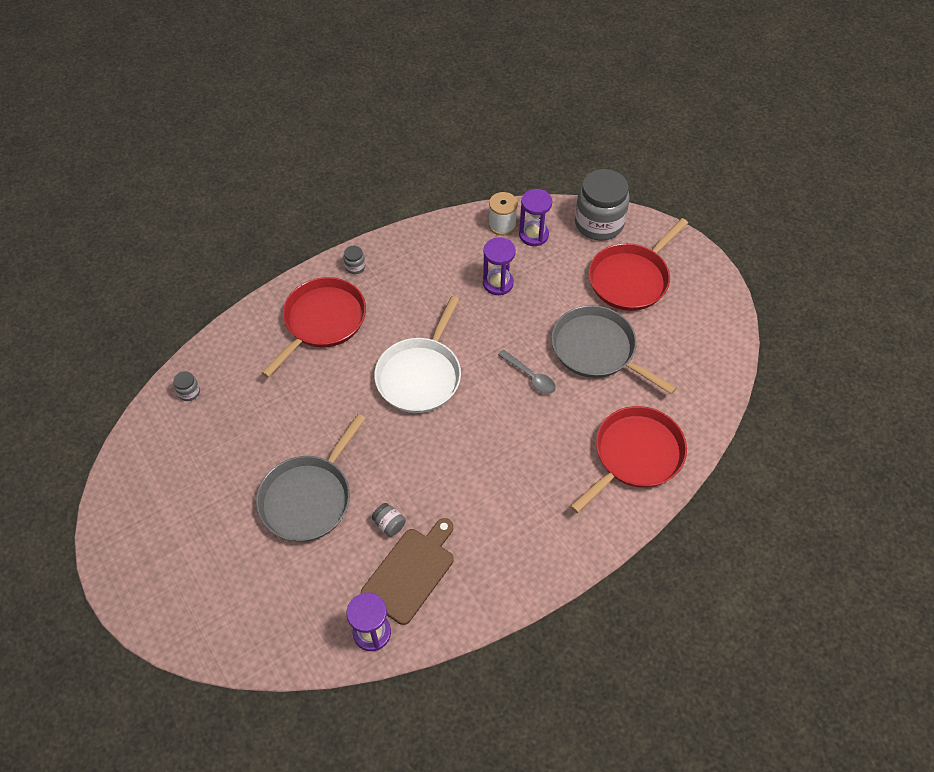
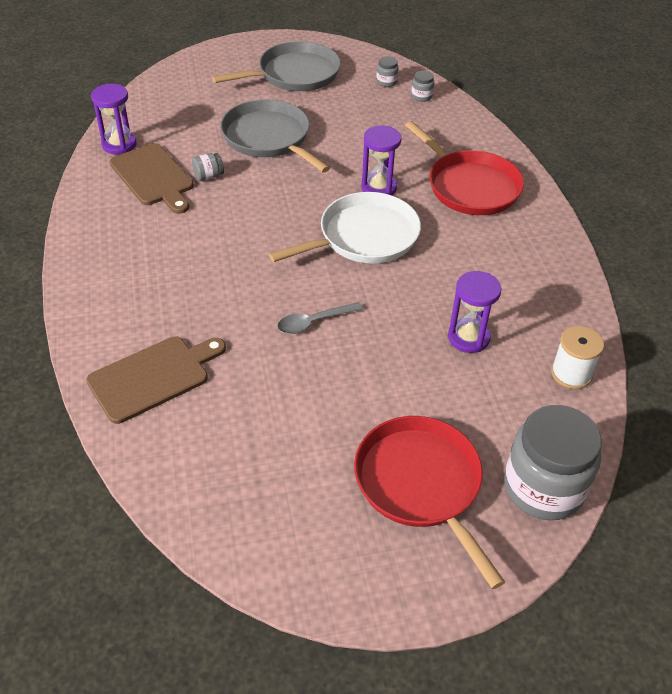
camera: 110 degrees right, 10 degrees down
grey jar [343,246,365,274] -> grey jar moved to [376,56,399,87]
white pan [374,296,461,413] -> white pan turned 105 degrees clockwise [269,192,421,263]
purple hourglass [519,189,552,246] -> purple hourglass moved to [361,125,401,195]
grey pan [552,305,676,394] -> grey pan moved to [212,41,341,91]
red pan [570,406,687,513] -> brown cutting board [86,337,226,424]

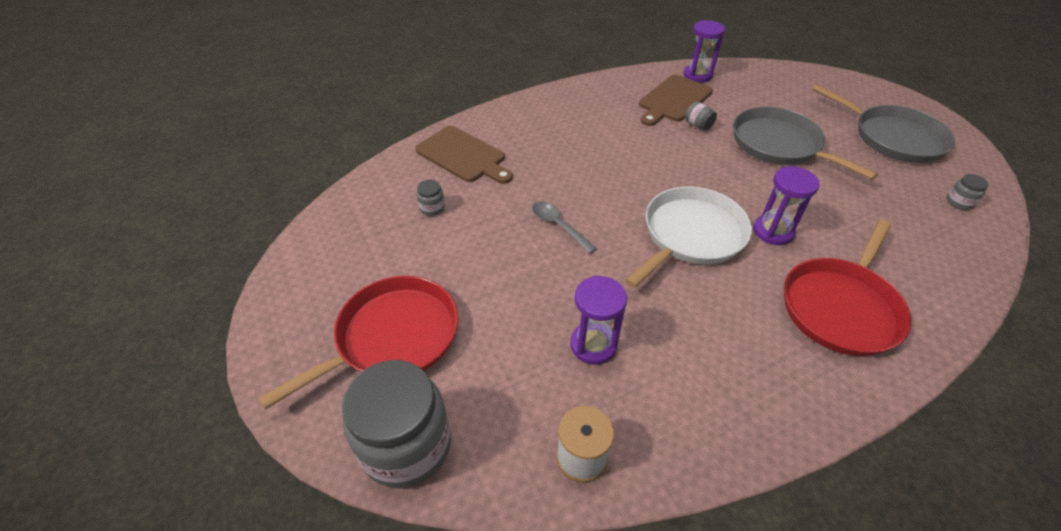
camera: 75 degrees right, 0 degrees up
grey pan [220,99,330,173] -> grey pan turned 75 degrees counterclockwise [733,107,878,180]
white pan [269,192,421,263] -> white pan turned 90 degrees counterclockwise [625,186,752,288]
grey jar [411,71,434,102] -> grey jar moved to [417,180,445,216]

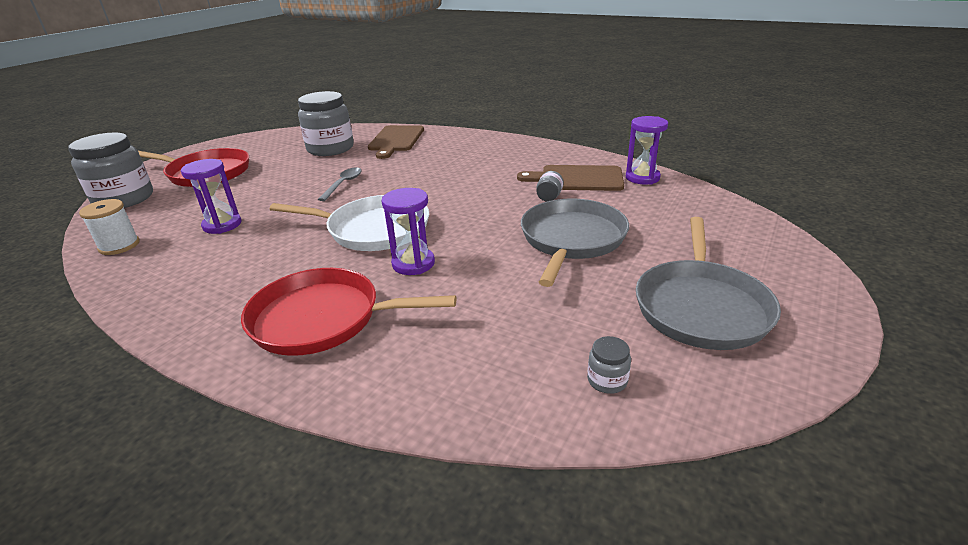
camera: 60 degrees right, 15 degrees down
grey jar [417,180,445,216] -> grey jar [298,91,354,156], size x2.49

